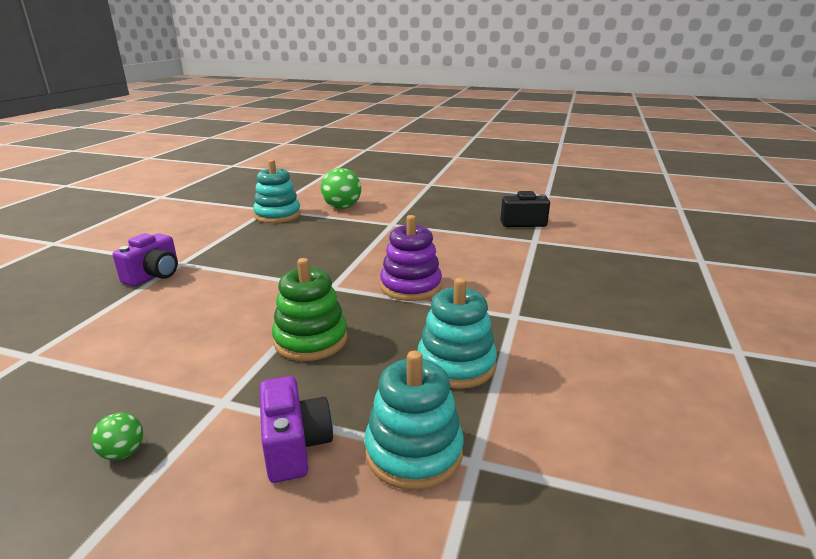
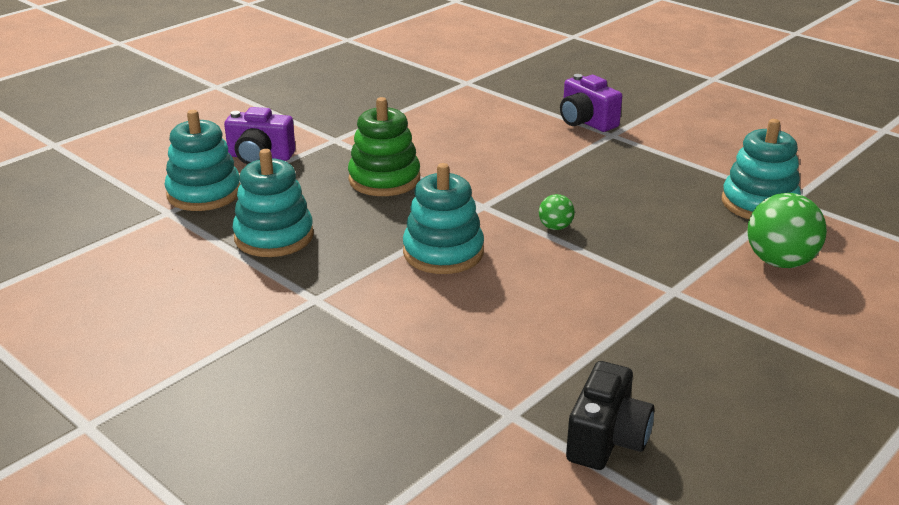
camera: 115 degrees right, 5 degrees up
green ball [91,413,143,460] -> green ball moved to [539,194,575,230]
purple stacking toy [380,215,442,301] -> turquoise stacking toy [403,163,484,274]

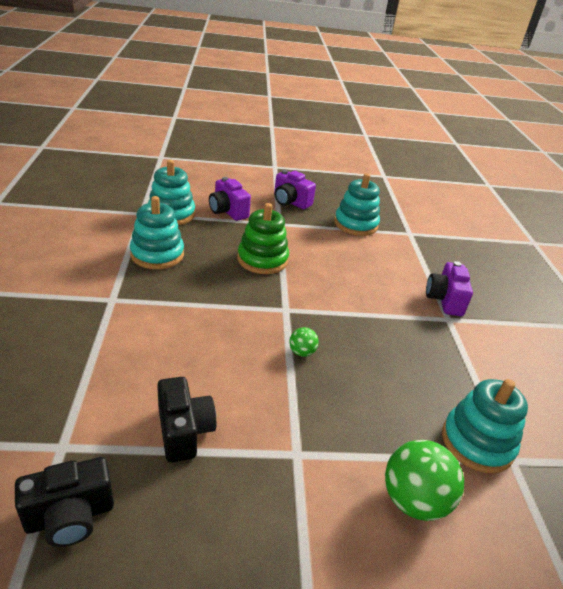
camera: 40 degrees right, 5 degrees up
turquoise stacking toy [403,163,484,274] -> turquoise stacking toy moved to [334,173,380,236]
none -> black camera [157,377,216,463]
none -> purple camera [274,170,316,209]

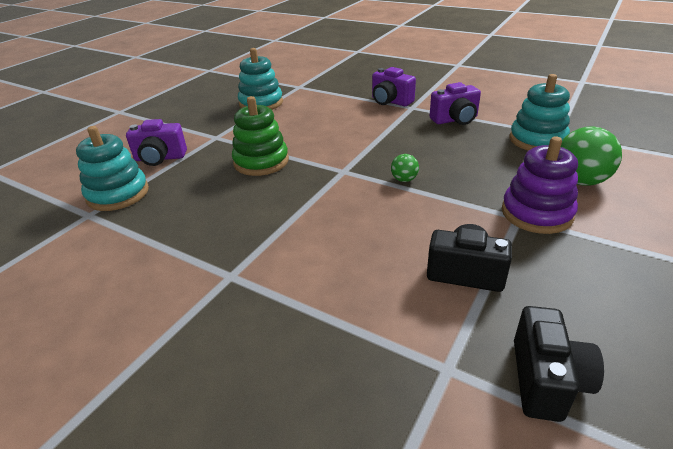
camera: 50 degrees left, 0 degrees up
turquoise stacking toy [130,196,184,269] -> none
purple camera [274,170,316,209] -> purple camera moved to [430,82,481,125]
none -> purple stacking toy [502,137,578,234]

